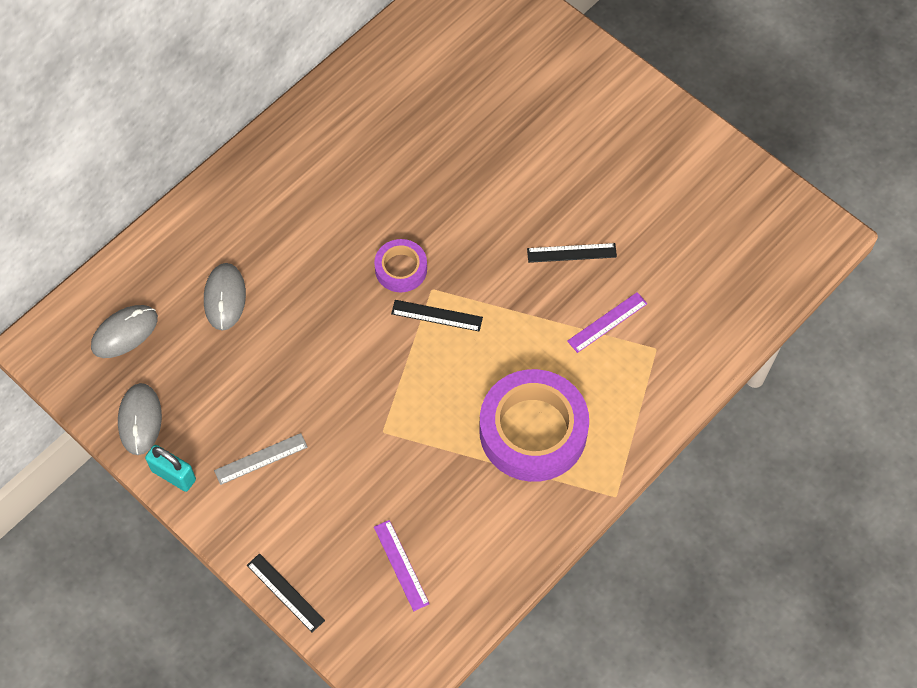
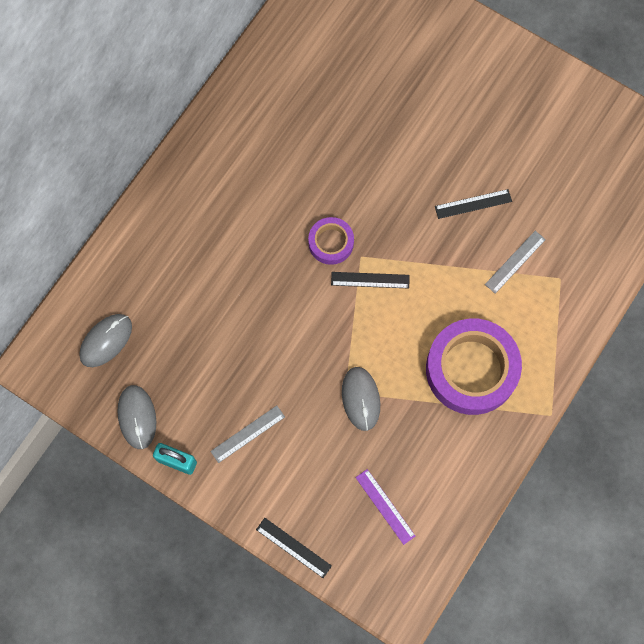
camera: 10 degrees left, 10 degrees up
grey mouse [204,263,246,331] -> grey mouse moved to [342,367,380,431]
purple ruler [567,292,647,353] -> grey ruler [485,231,546,294]

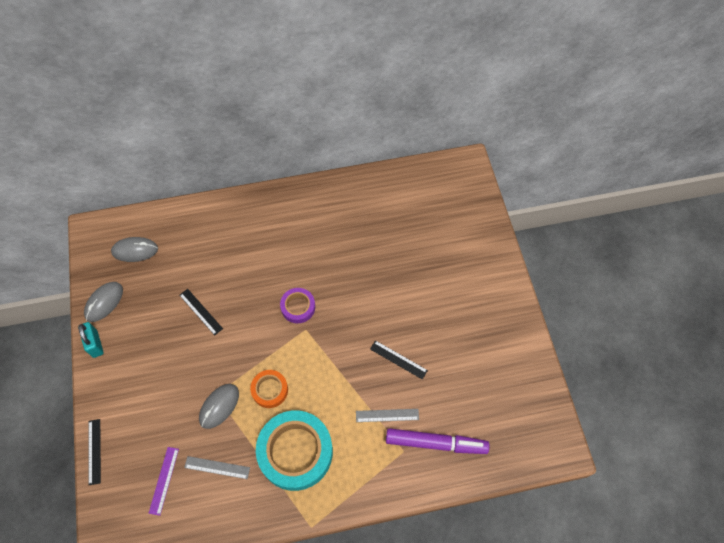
camera: 45 degrees right, 10 degrees down
grey ruler [210,406,285,463] -> grey ruler moved to [184,456,250,479]
black ruler [331,272,410,289] -> black ruler moved to [179,289,223,335]
purple tape [426,319,522,415] -> turquoise tape [256,410,333,491]
none -> orange tape [250,370,288,408]
none -> purple marker [386,428,489,454]

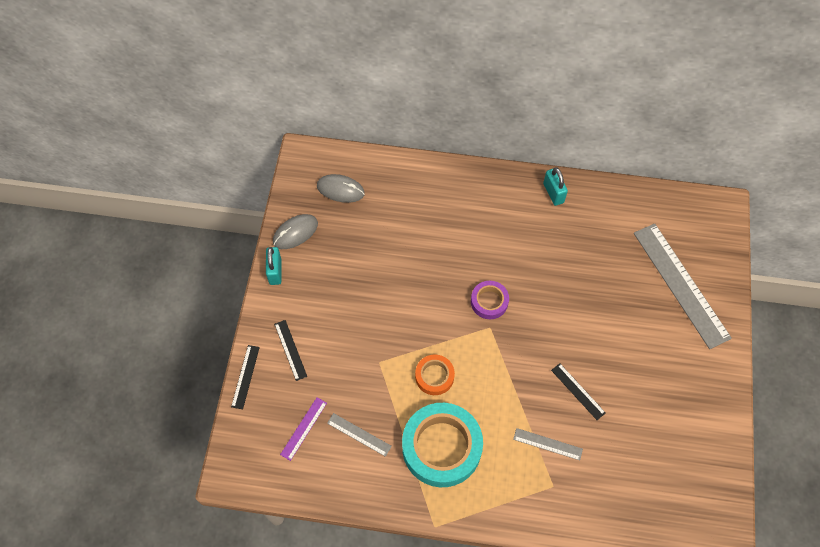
camera: 20 degrees right, 0 degrees up
black ruler [179,289,223,335] -> black ruler moved to [274,320,307,381]
grey mouse [199,384,239,429] -> none
purple marker [386,428,489,454] -> none
none -> turquoise padlock [543,167,568,206]
none -> grey ruler [634,223,732,349]

